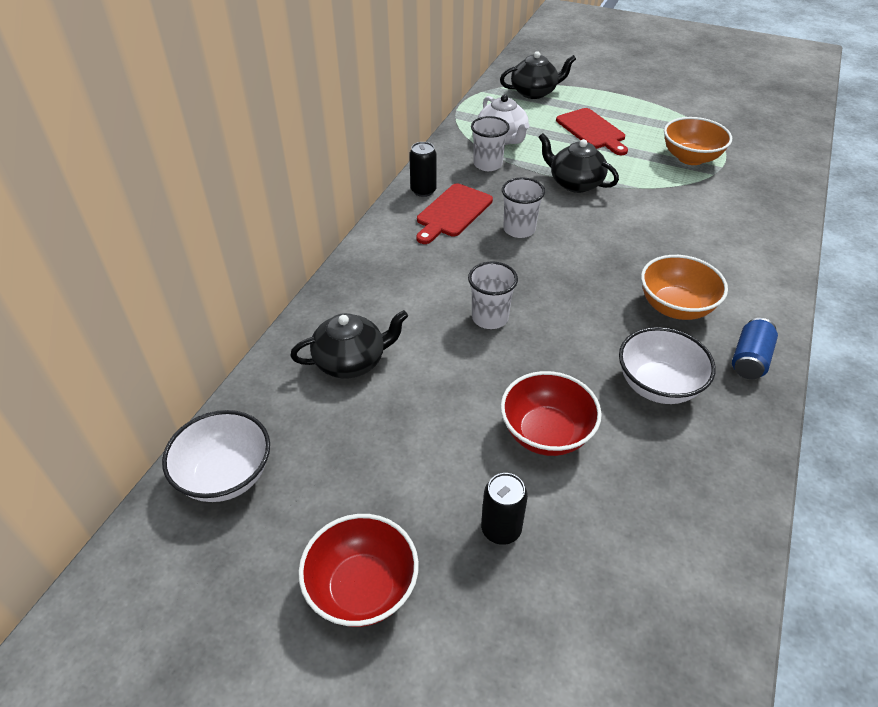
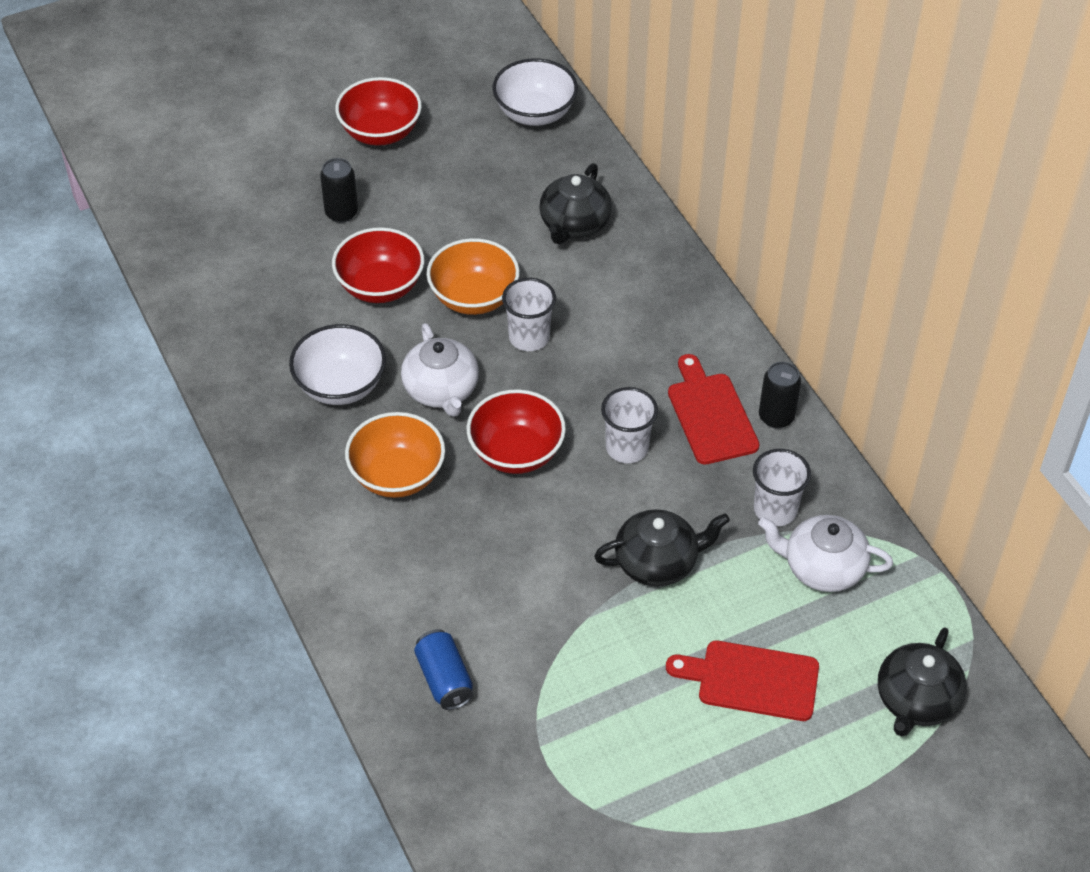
camera: 130 degrees right, 5 degrees up
orange bowl [664,117,732,165] -> orange bowl moved to [427,238,520,315]
blue can [732,318,778,379] -> blue can moved to [414,629,473,710]
none -> white teapot [401,323,479,417]
none -> red bowl [467,389,566,474]

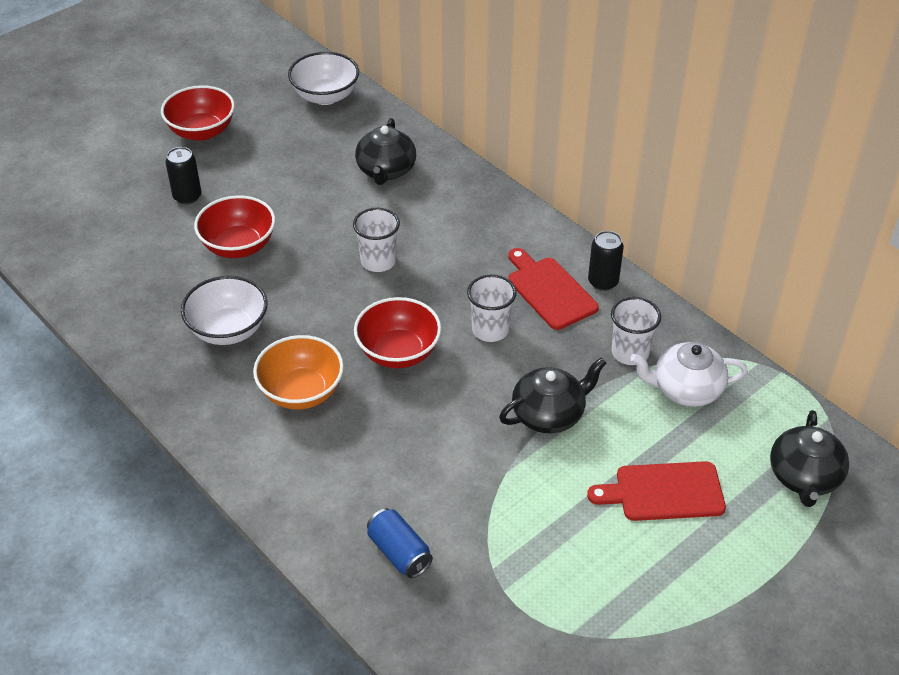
camera: 15 degrees left, 5 degrees down
white teapot [401,323,479,417] -> none
orange bowl [427,238,520,315] -> none

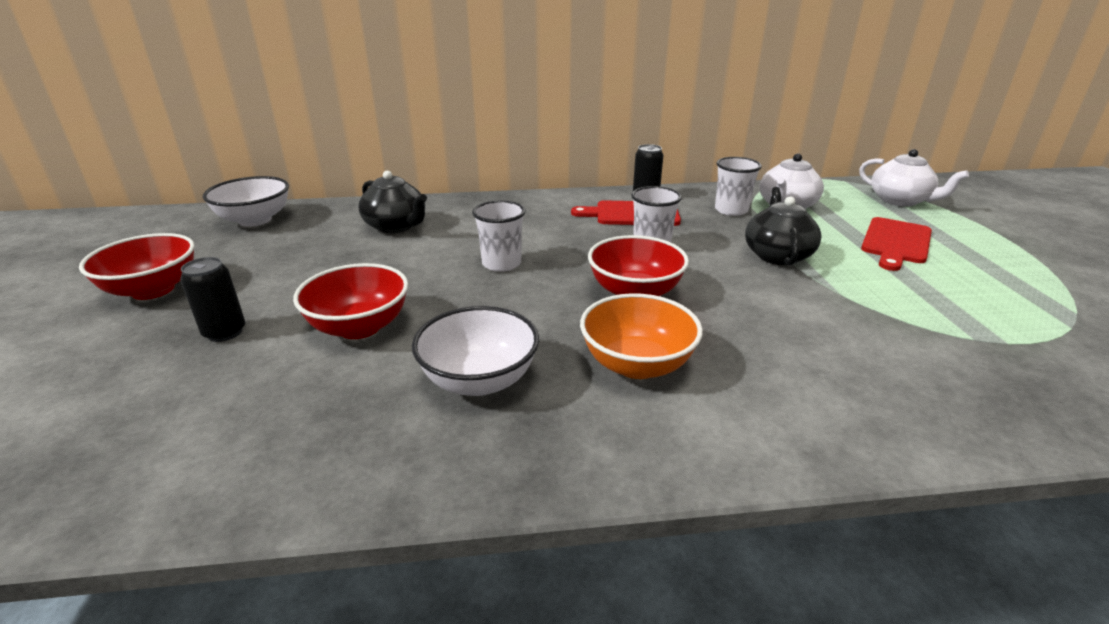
camera: 55 degrees left, 15 degrees down
blue can [367,508,433,578] -> none
black teapot [770,410,849,507] -> white teapot [859,149,969,207]

